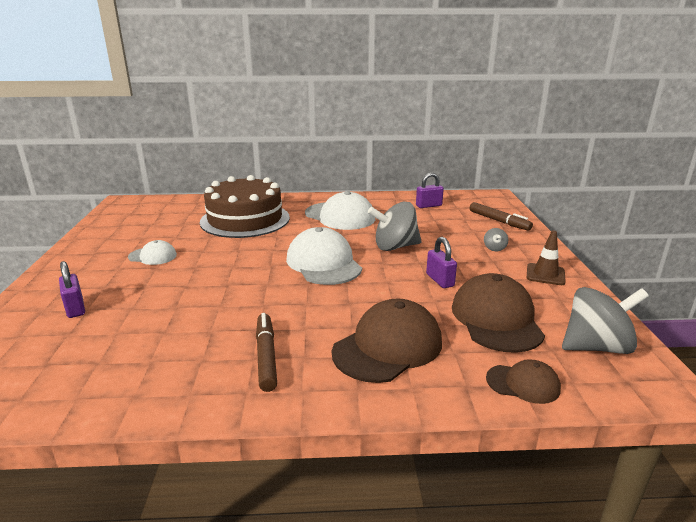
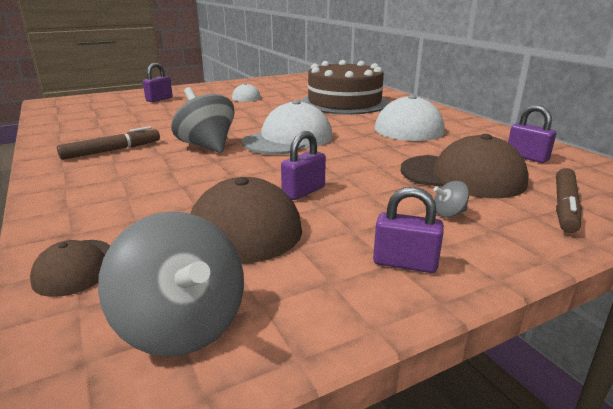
camera: 65 degrees right, 0 degrees up
brown cap [332,298,442,383] -> brown cap moved to [400,134,529,198]
grey spinning top [368,202,422,251] -> grey spinning top moved to [172,87,235,153]
brown traffic cone [527,230,566,285] -> purple padlock [373,187,444,273]

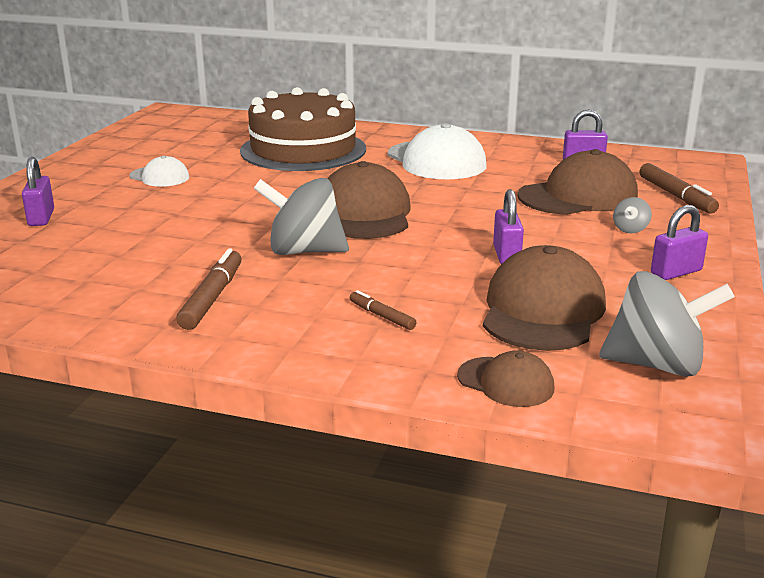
camera: 45 degrees left, 0 degrees up
white cap [242,100,332,154] -> brown cap [327,161,411,239]
none -> brown marker [350,290,416,330]

